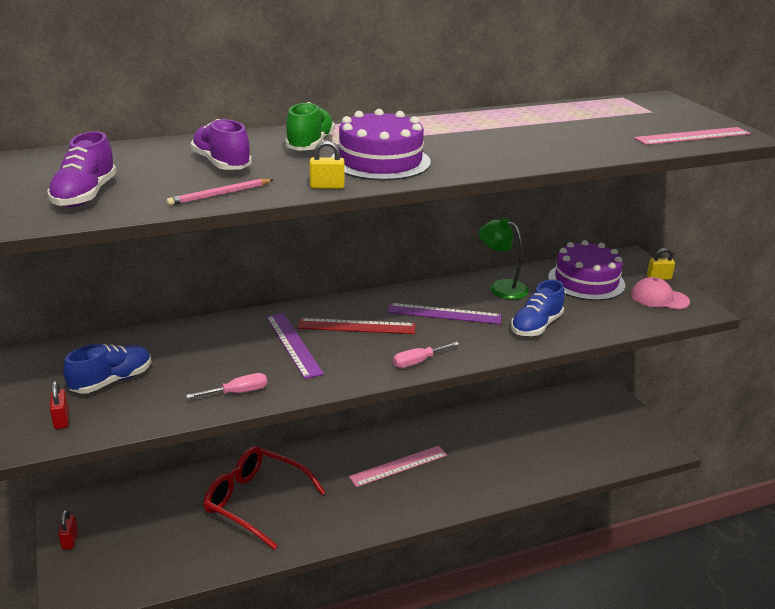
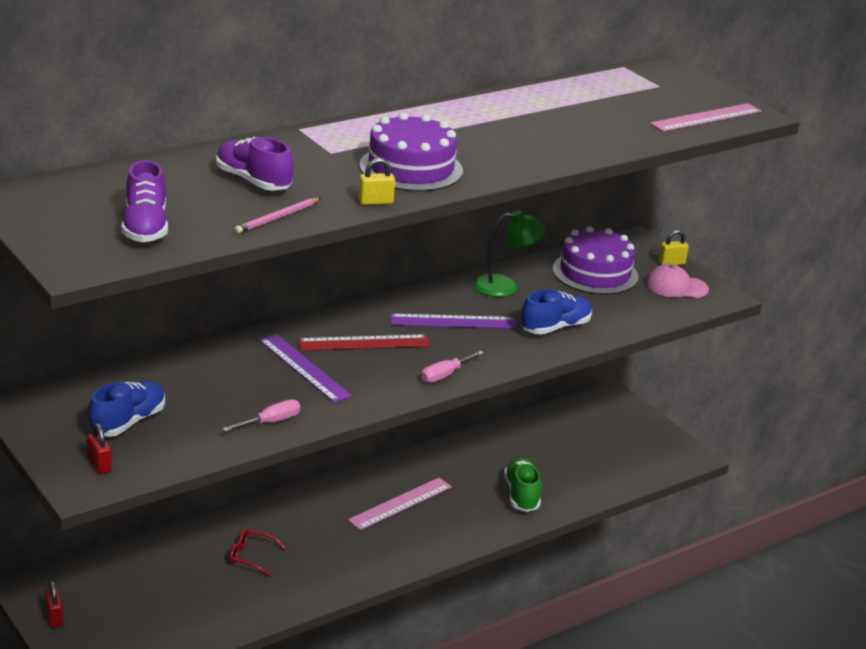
camera: 15 degrees left, 0 degrees up
red glasses [204,446,326,550] -> red glasses [229,529,286,577], size x0.45
green shoe [285,102,335,151] -> green shoe moved to [504,457,541,512]
green lamp [479,218,529,299] -> green lamp turned 150 degrees clockwise [474,210,545,297]
blue shoe [511,280,565,336] -> blue shoe turned 150 degrees counterclockwise [521,289,592,334]

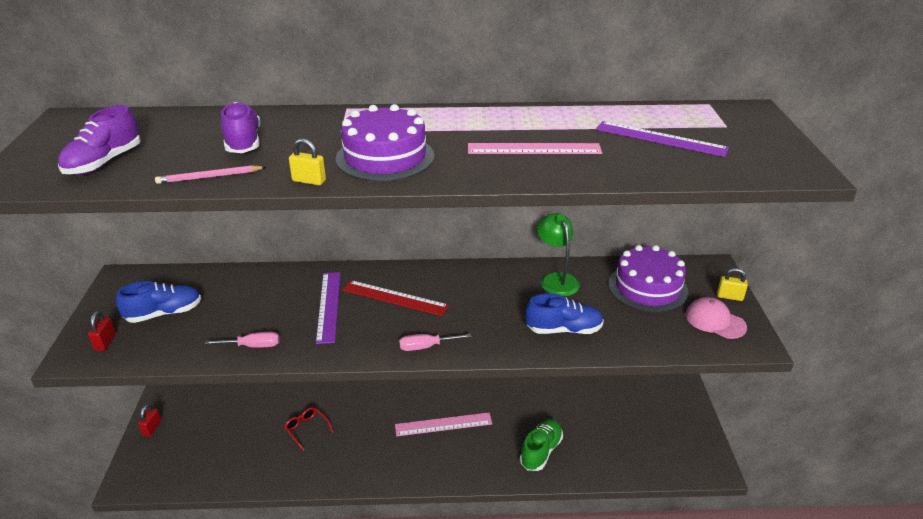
camera: 35 degrees right, 5 degrees up
purple ruler [390,314,518,329] -> purple ruler moved to [596,121,729,157]
green lamp [474,210,545,297] -> green lamp turned 135 degrees counterclockwise [537,213,580,296]
pink ruler [650,103,761,132] -> pink ruler moved to [468,143,602,154]

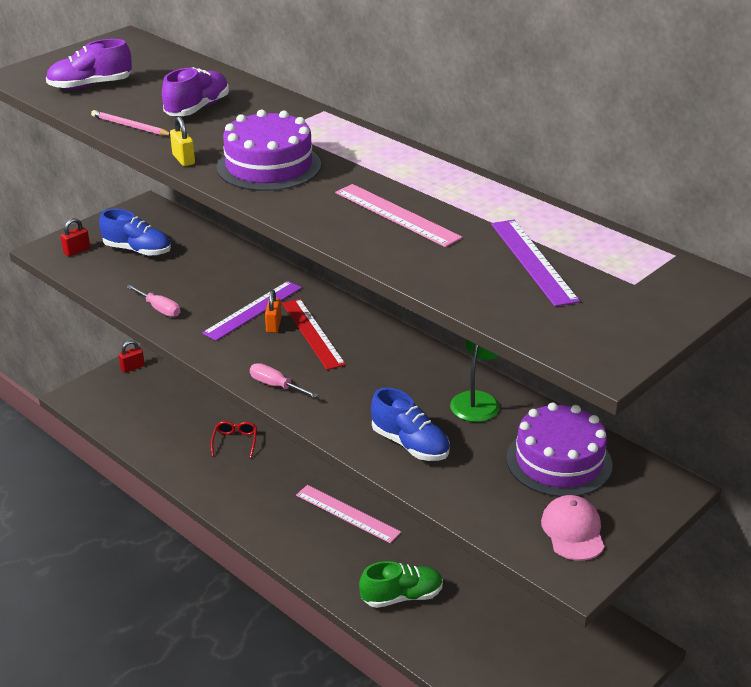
camera: 45 degrees right, 0 degrees up
yellow padlock [717,268,748,301] -> none
none -> orange padlock [265,290,282,333]

